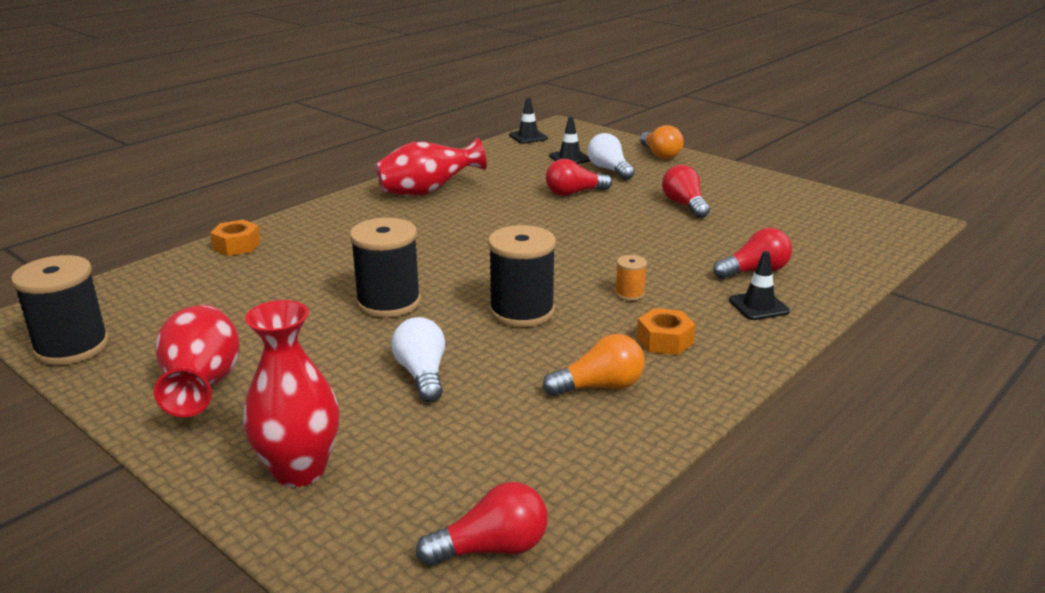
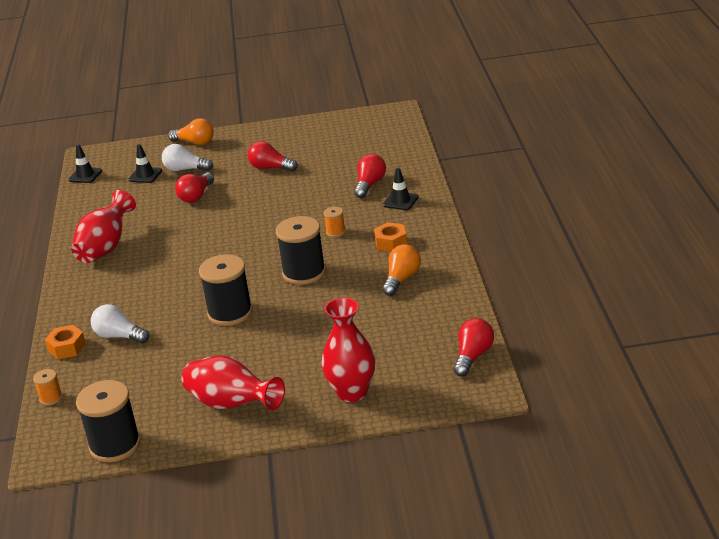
camera: 45 degrees left, 5 degrees up
white light bulb [391,317,445,402] -> white light bulb moved to [91,304,149,344]
none -> orange spool [33,369,63,405]

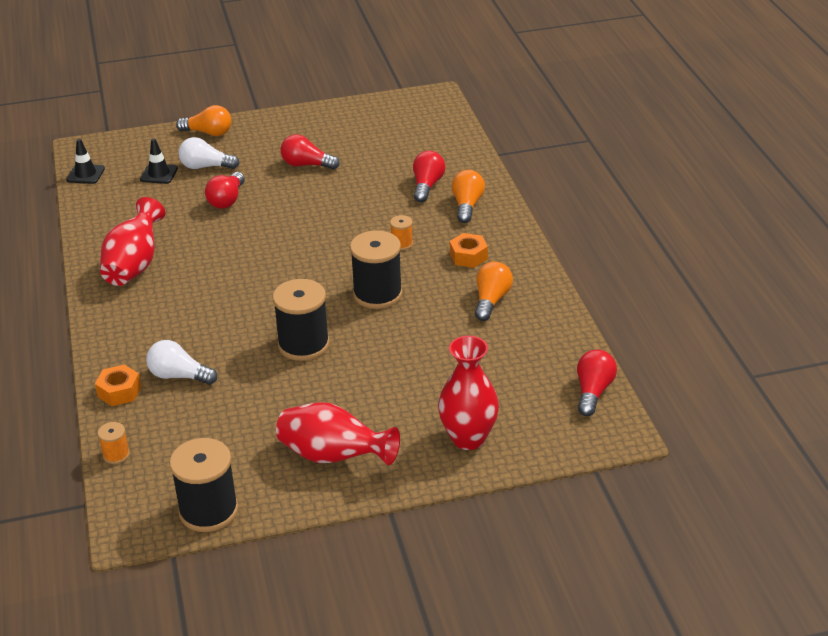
camera: 10 degrees left, 5 degrees up
black traffic cone [383,168,419,210] -> orange light bulb [452,170,485,223]

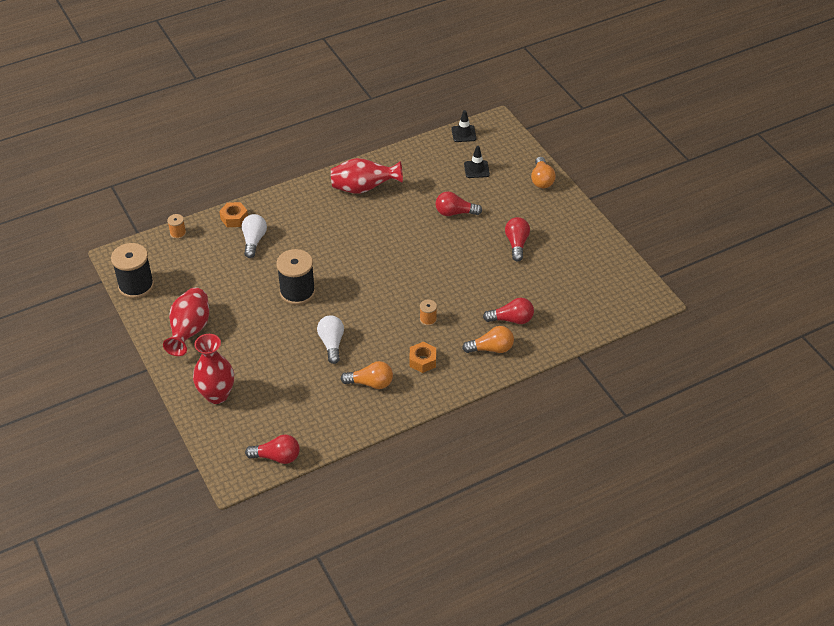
camera: 75 degrees right, 10 degrees up
white light bulb [178,137,240,169] -> white light bulb moved to [317,315,344,364]
black spool [350,230,403,309] -> none

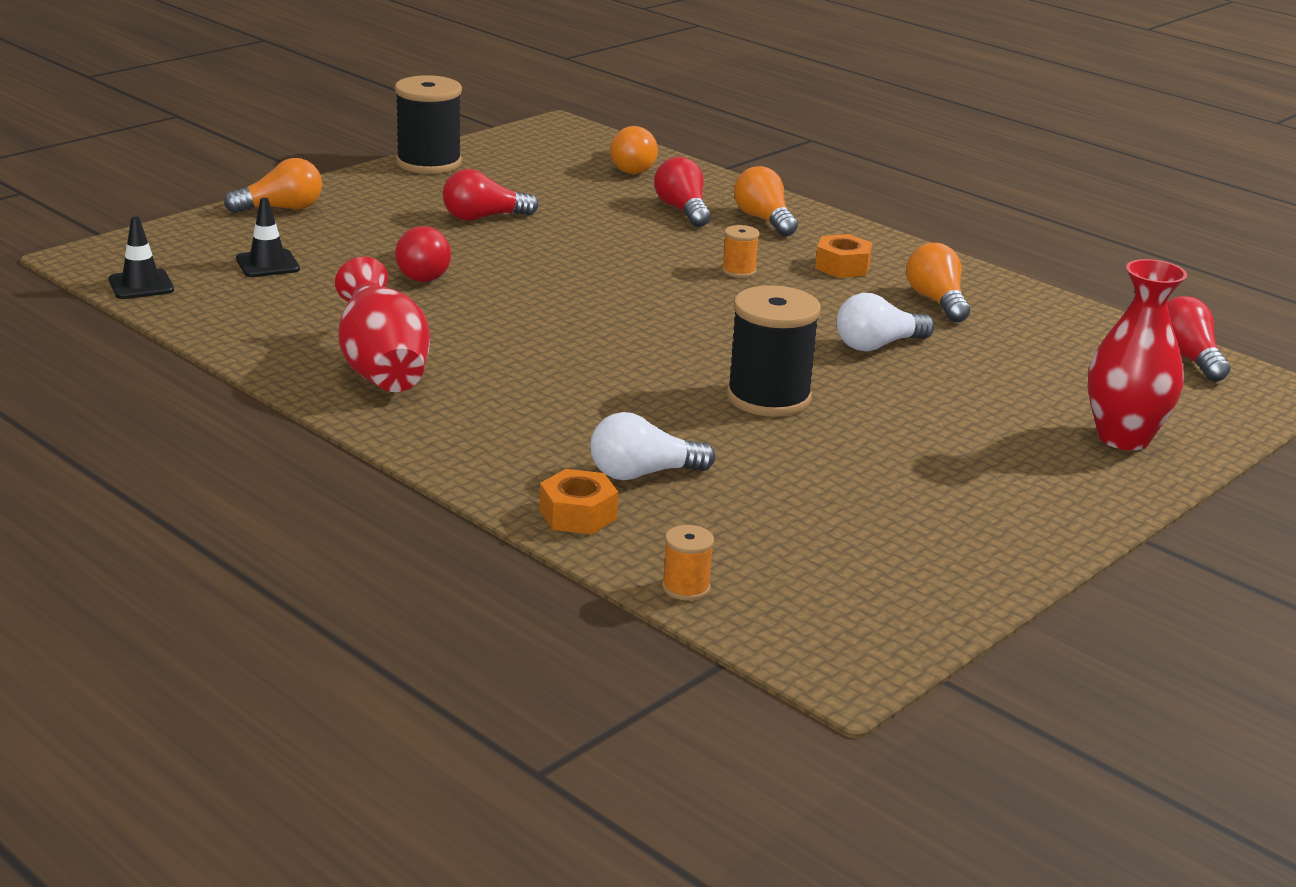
camera: 110 degrees left, 20 degrees down
black spool [111,243,154,299] -> black spool moved to [395,75,462,174]
red vase [163,288,209,356] -> none
none -> orange light bulb [610,126,658,174]

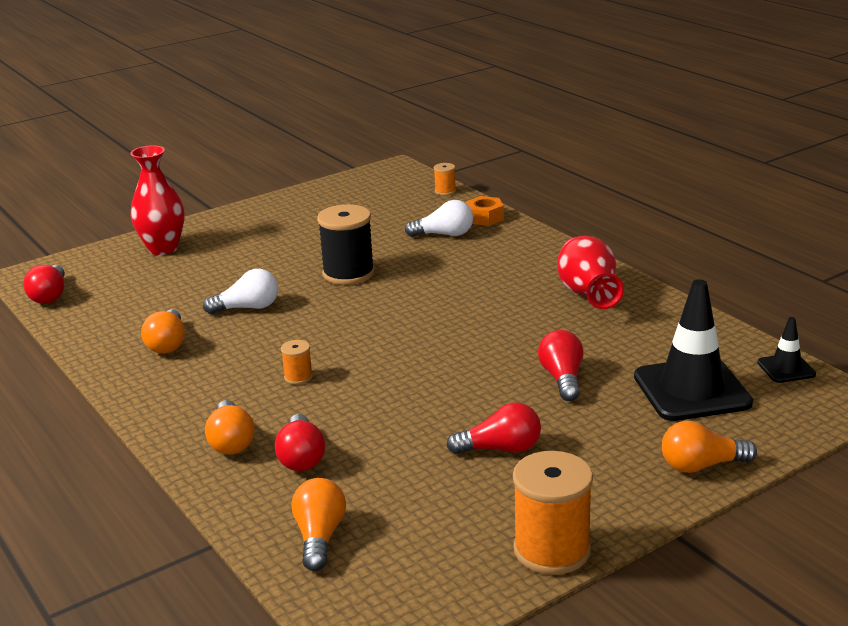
camera: 165 degrees left, 0 degrees up
black traffic cone [236,198,300,277] -> black traffic cone [634,279,753,421], size x2.05
black spool [395,75,462,174] -> orange spool [513,451,593,575]
orange nut [815,234,872,278] -> none

